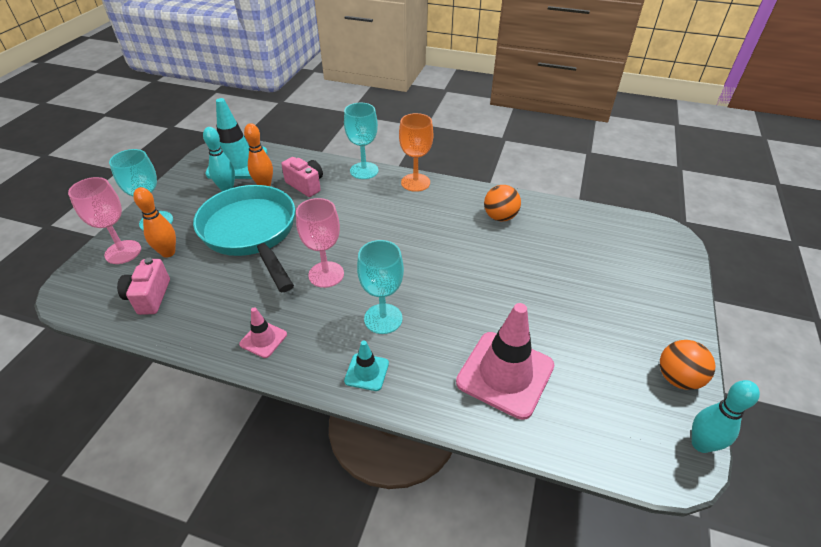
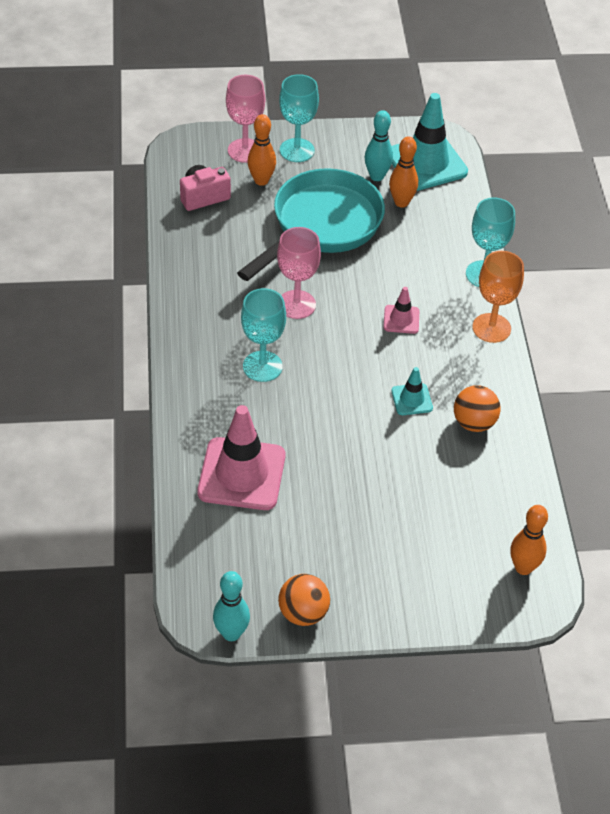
camera: 65 degrees right, 5 degrees up
pink traffic cone [239,307,287,358] -> pink traffic cone moved to [384,287,419,334]
pink camera [281,157,323,197] -> none
turquoise traffic cone [344,341,389,391] -> turquoise traffic cone moved to [391,367,433,415]
none -> orange bowling pin [510,505,548,575]

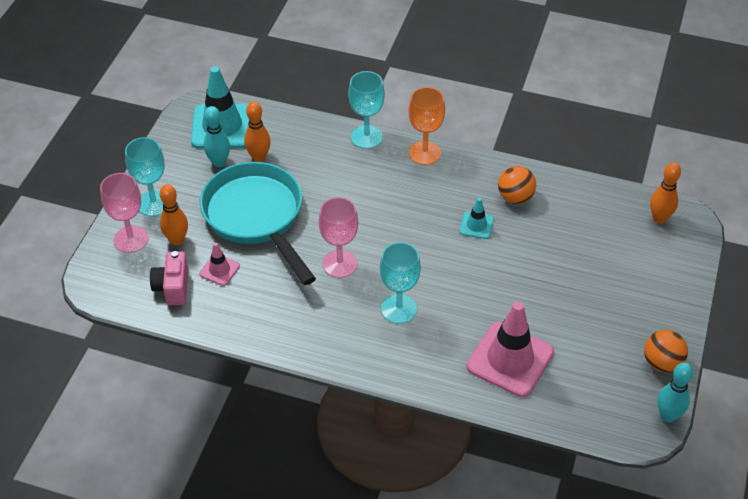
camera: 65 degrees left, 0 degrees up
pink traffic cone [384,287,419,334] -> pink traffic cone moved to [199,242,240,286]

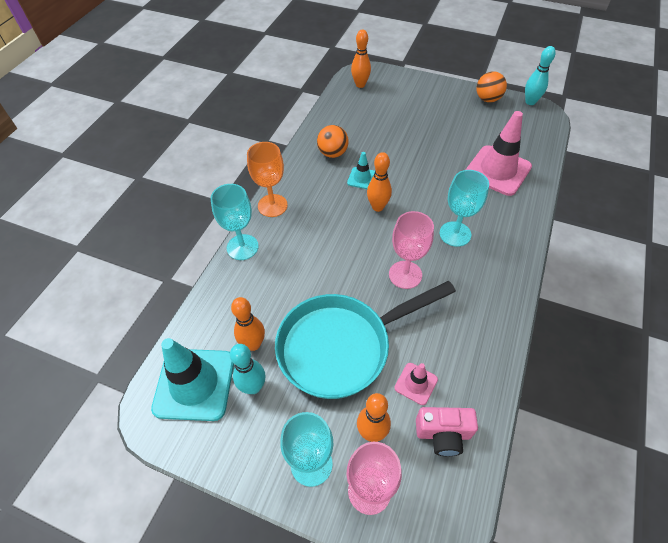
camera: 85 degrees left, 5 degrees up
none -> orange bowling pin [367,152,392,212]

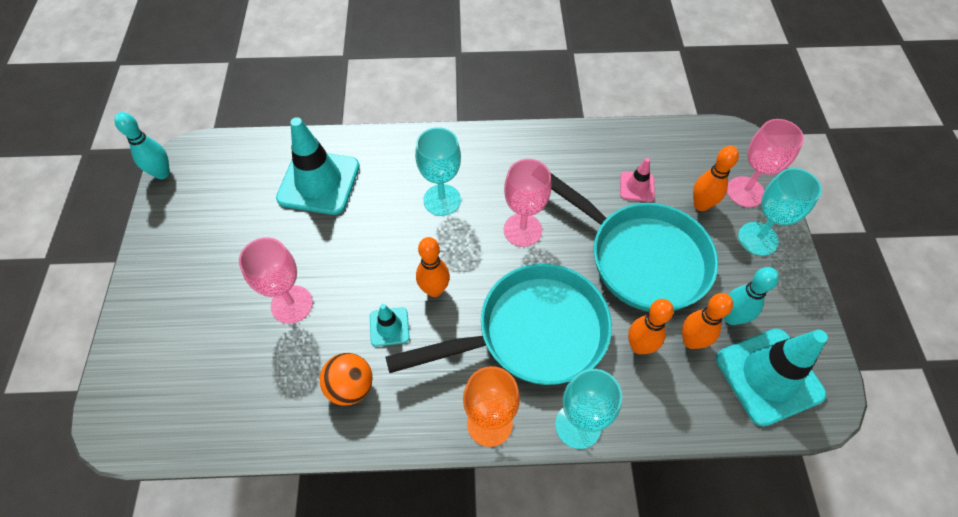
camera: 115 degrees left, 5 degrees up
orange bowling pin [351,30,371,88] -> orange bowling pin moved to [628,299,674,355]
pink camera [416,407,478,456] -> none
pink traffic cone [466,111,532,196] -> turquoise traffic cone [276,117,360,215]
orange ball [477,71,507,102] -> none
none -> pink goblet [239,237,313,324]
none -> turquoise pan [386,264,612,385]

